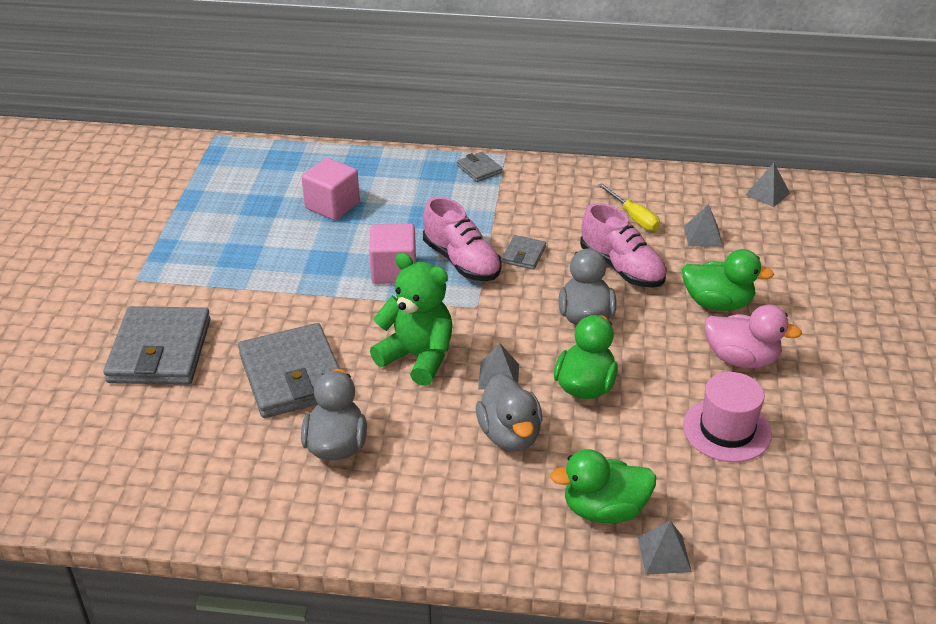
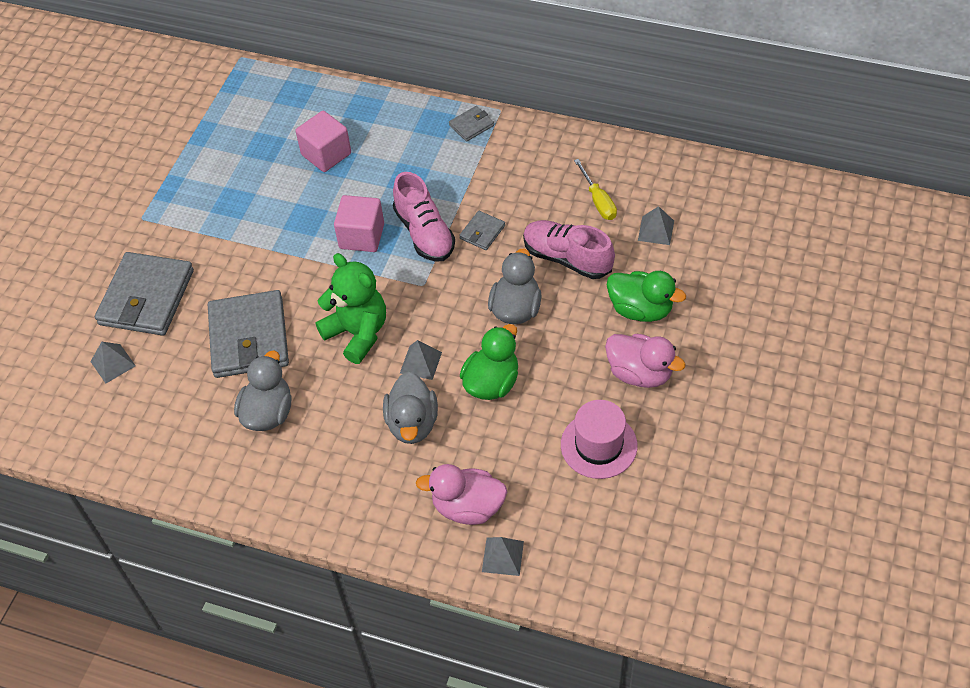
camera: 15 degrees right, 15 degrees up
grey wallet [457,152,502,182] -> grey wallet turned 75 degrees clockwise [449,106,494,142]
green duck [550,449,656,523] -> pink duck [416,464,507,525]
pink shoe [580,203,667,288] -> pink shoe turned 150 degrees clockwise [523,220,615,279]
grey pyramid [745,163,790,207] -> grey pyramid moved to [90,342,136,383]

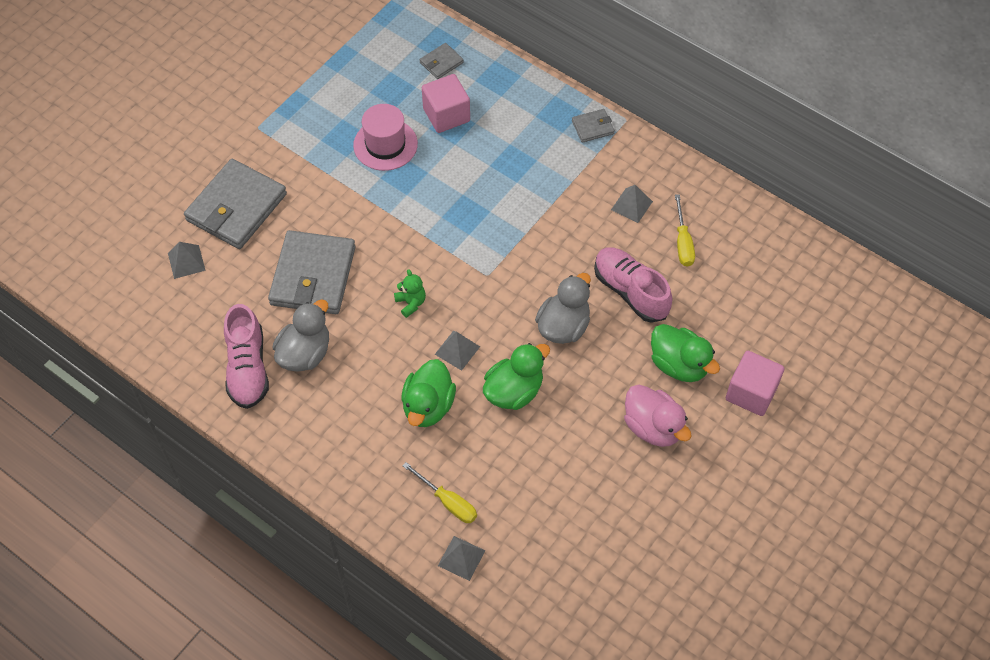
camera: 15 degrees right, 5 degrees up
green teddy bear [316,253,386,364] -> green teddy bear [394,269,426,318], size x0.48
pink cube [334,195,384,252] -> pink cube moved to [726,351,784,416]
grey duck [383,372,438,444] -> green duck [401,359,456,427]
pink shoe [393,172,455,262] -> pink shoe moved to [224,304,269,409]
pink duck [416,464,507,525] -> yellow screwdriver [402,462,477,523]
grey wallet [459,211,505,250] -> grey wallet moved to [420,43,464,79]
pink hat [561,400,638,479] -> pink hat moved to [353,104,418,171]
grey pyramid [638,206,674,245] -> grey pyramid moved to [611,185,653,223]

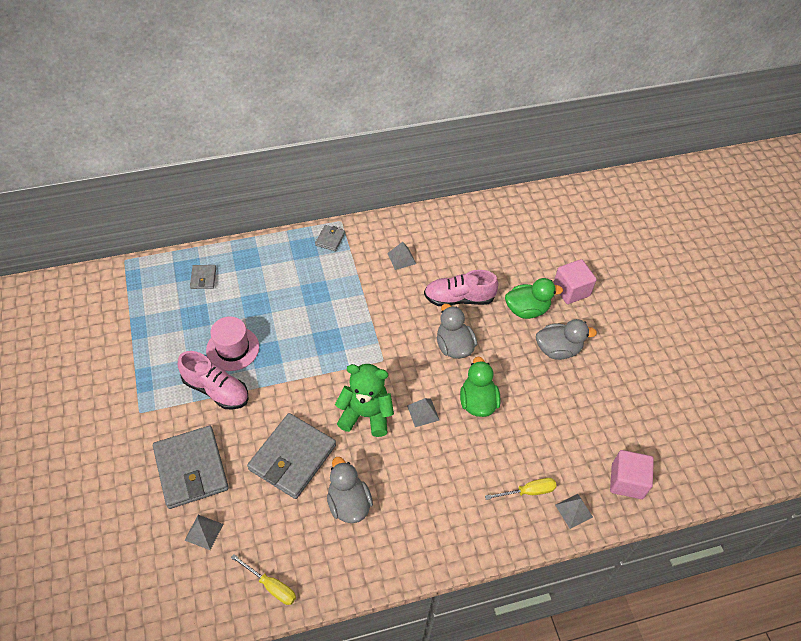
camera: 55 degrees left, 5 degrees down
pink shoe [224,304,269,409] -> pink shoe moved to [178,351,249,410]
grey wallet [268,230,356,314] -> grey wallet turned 75 degrees clockwise [247,413,336,499]
green teddy bear [394,269,426,318] -> green teddy bear [335,364,394,437], size x2.09
green duck [401,359,456,427] -> none
pink cube [422,74,470,133] -> pink cube moved to [610,450,654,499]
pink duck [624,385,692,447] -> grey duck [536,319,597,360]
yellow screwdriver [675,194,695,267] -> yellow screwdriver moved to [231,554,296,605]

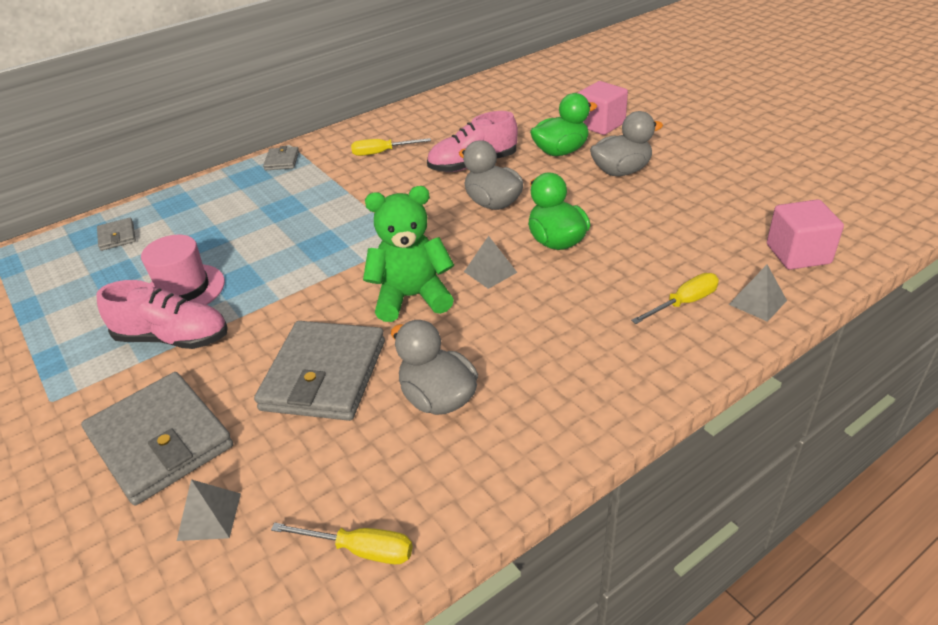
camera: 15 degrees left, 15 degrees down
grey pyramid [387,242,416,270] -> yellow screwdriver [351,138,431,156]

